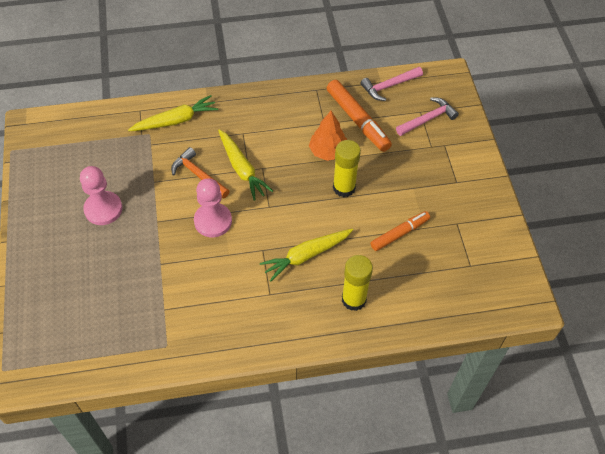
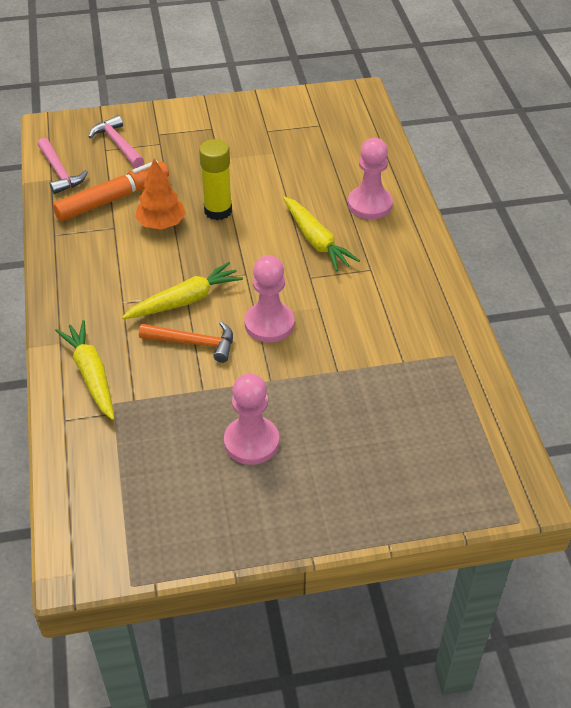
camera: 90 degrees left, 10 degrees down
orange hammer [171,147,230,199] -> orange hammer turned 120 degrees counterclockwise [139,322,233,363]
yellow glue stick [342,255,373,311] -> pink pawn [348,138,393,219]
orange marker [371,211,430,251] -> none

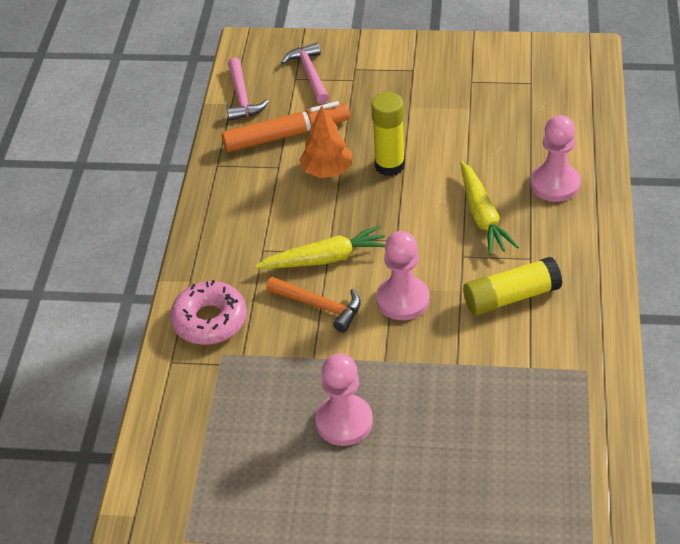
camera: 20 degrees right, 0 degrees up
yellow carrot [55,320,115,420] -> pink donut [170,280,247,345]
none -> yellow glue stick [463,257,562,315]

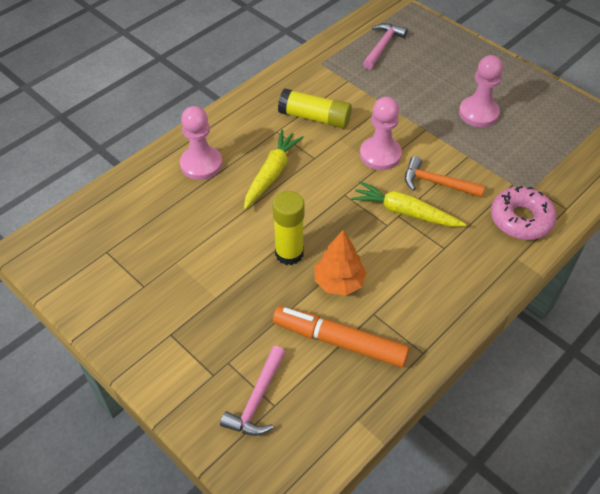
camera: 145 degrees left, 5 degrees up
pink hammer [227,58,269,121] -> pink hammer moved to [363,23,408,69]
orange hammer [266,277,361,333] -> orange hammer turned 45 degrees counterclockwise [405,156,485,198]

